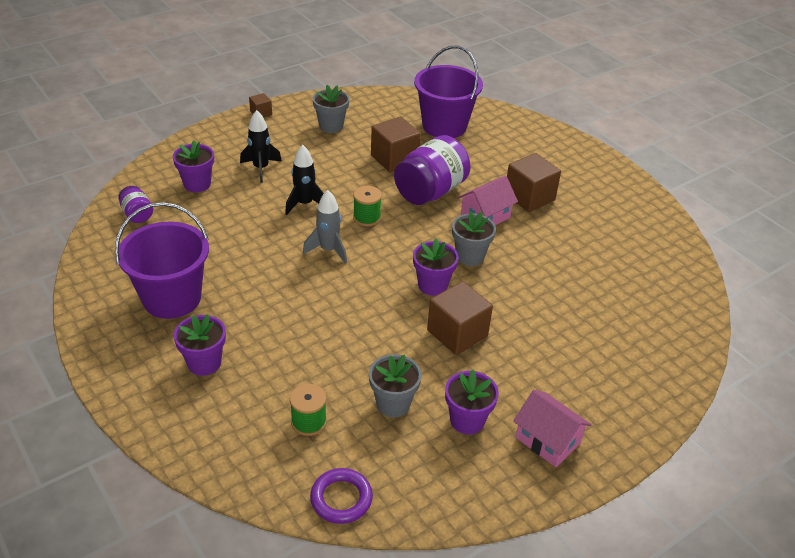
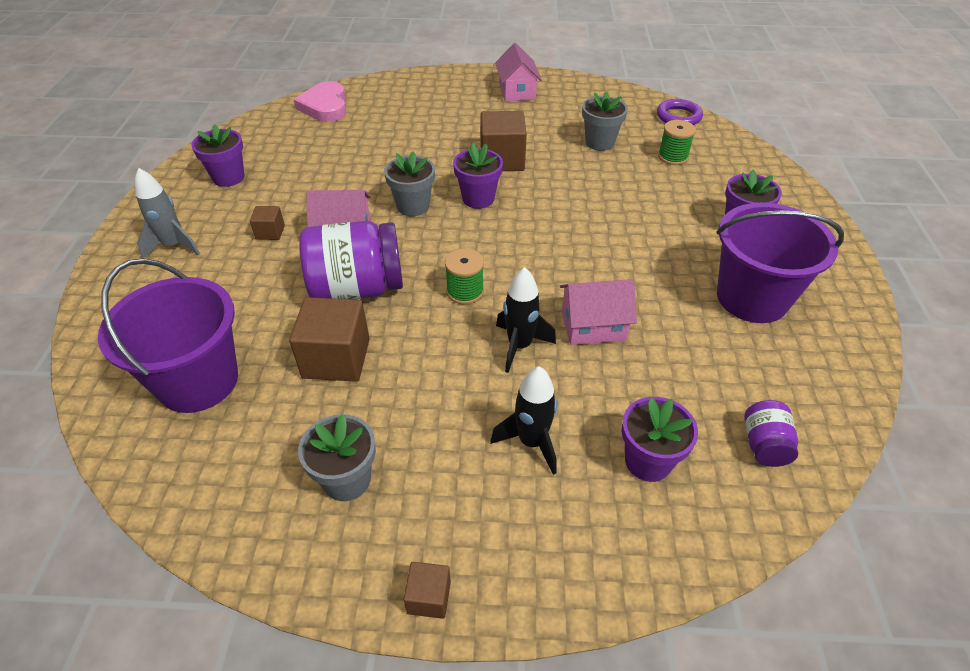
camera: 140 degrees left, 5 degrees up
grey rocket [303,190,347,264] -> grey rocket moved to [135,168,200,258]
purple flower pot [445,370,499,434] -> purple flower pot moved to [191,124,244,187]
brown cube [507,153,561,212] -> brown cube [250,206,285,240], size x0.50
none -> pink heart [294,81,347,122]
none -> pink house [560,279,637,345]

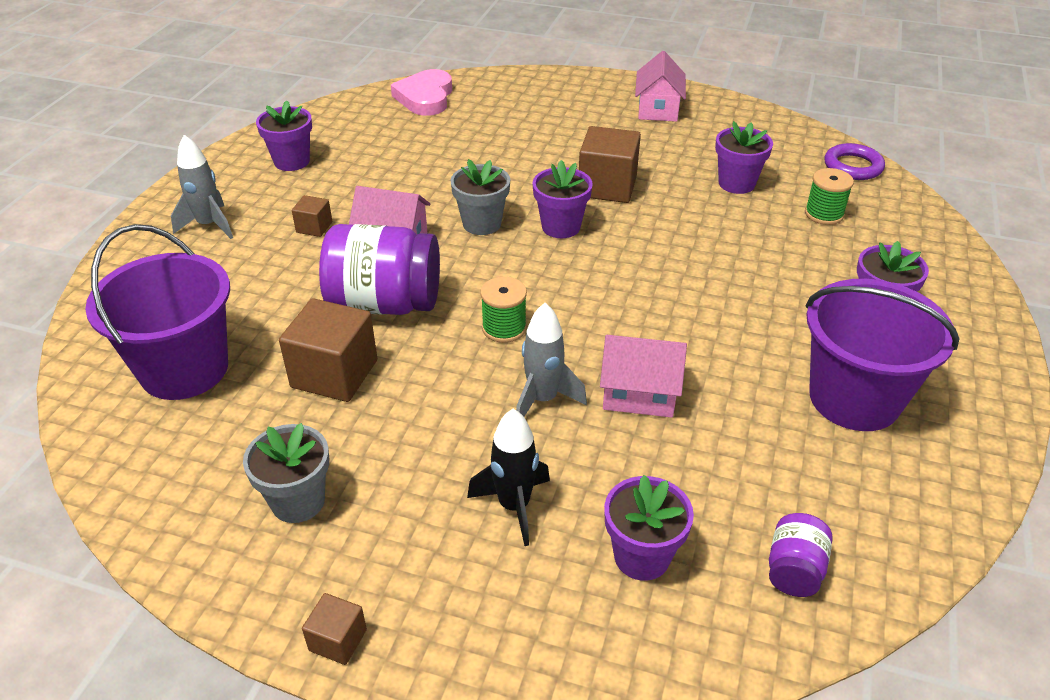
camera: 15 degrees right, 5 degrees down
black rocket [496,267,556,373] -> grey rocket [516,303,587,416]
grey flower pot [582,92,628,151] -> purple flower pot [715,121,773,194]

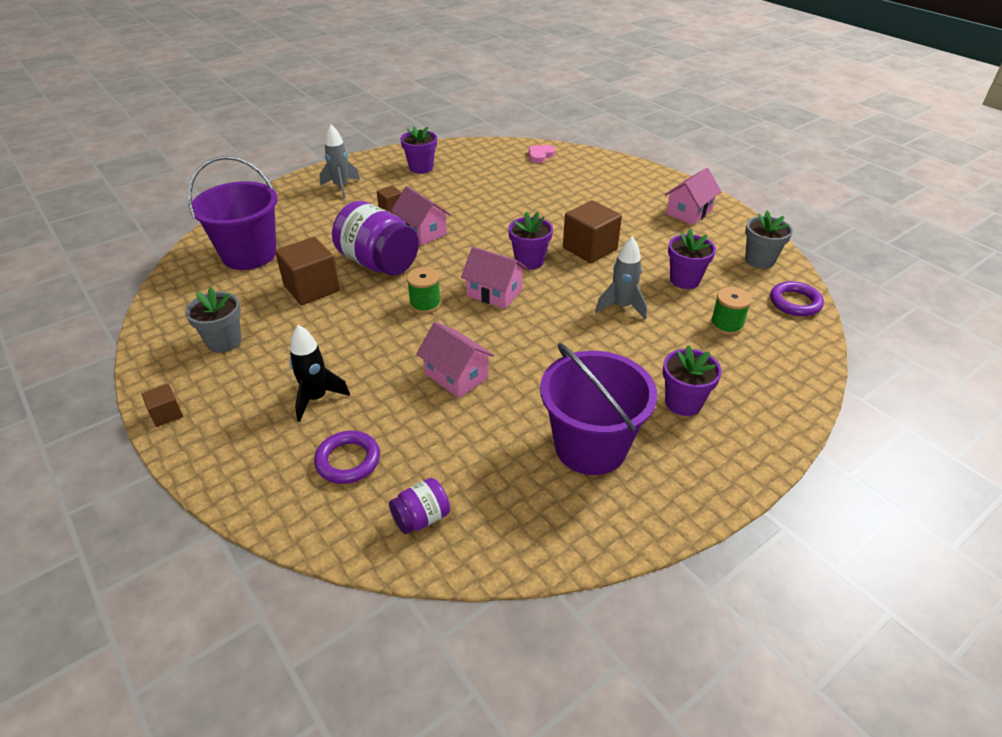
camera: 35 degrees right, 0 degrees up
pink heart [391,69,452,116] -> pink heart [529,145,555,163], size x0.60
grey flower pot [451,159,510,235] -> grey flower pot moved to [745,210,793,269]
grey rocket [516,303,587,416] -> grey rocket moved to [595,236,647,320]
purple flower pot [604,475,694,581] -> purple ring [314,431,380,484]
none -> pink house [461,247,527,309]

